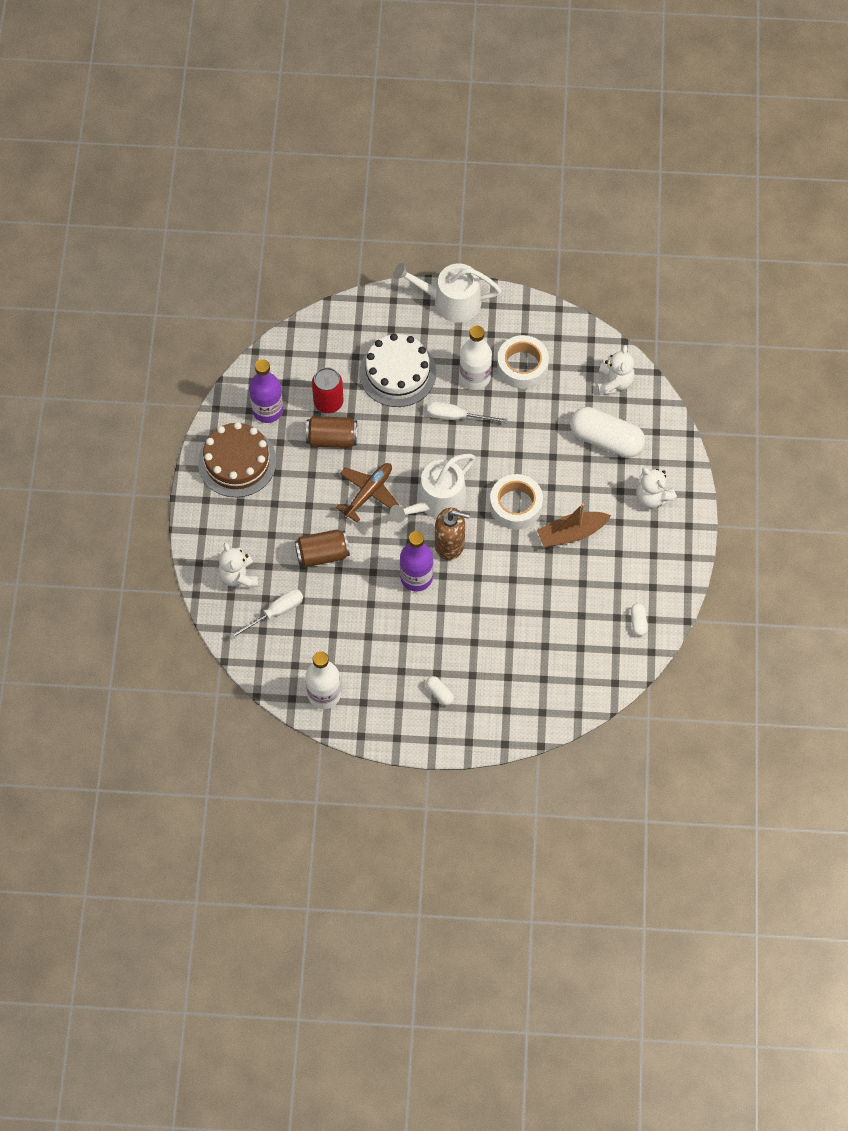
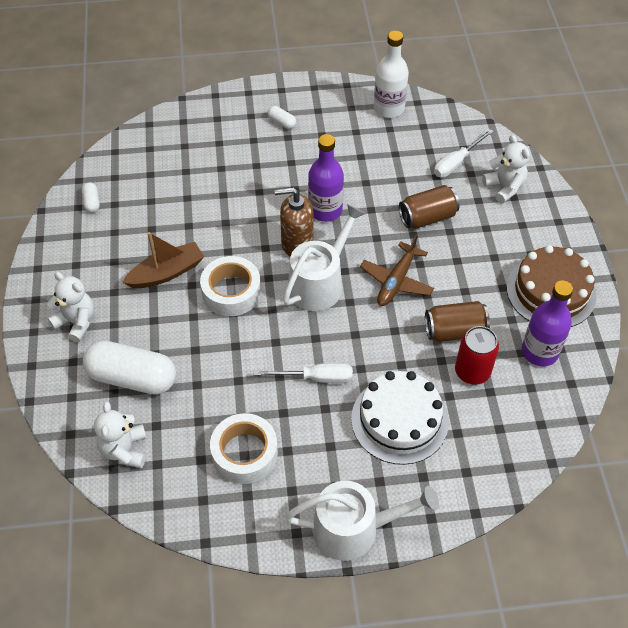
camera: 170 degrees right, 10 degrees down
white bottle [459,325,492,390] -> none

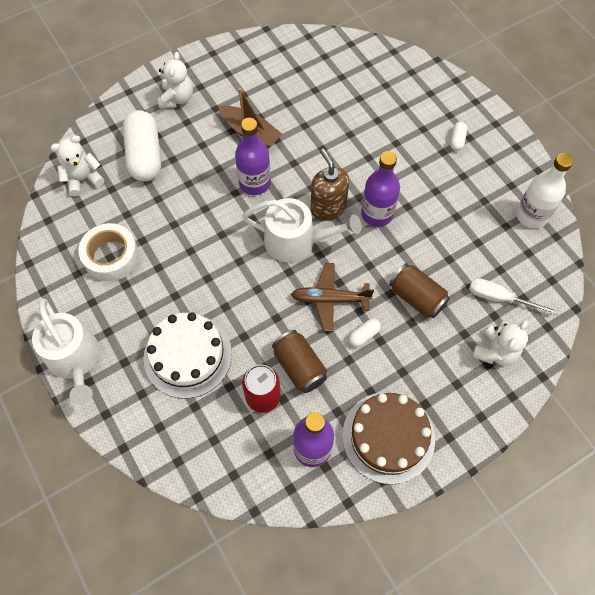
camera: 65 degrees right, 10 degrees up
white capsule [82,182,100,213] -> white capsule moved to [349,318,381,347]
white tape [200,256,261,316] -> purple bottle [235,118,271,195]
white screwdriver [254,363,353,383] -> none

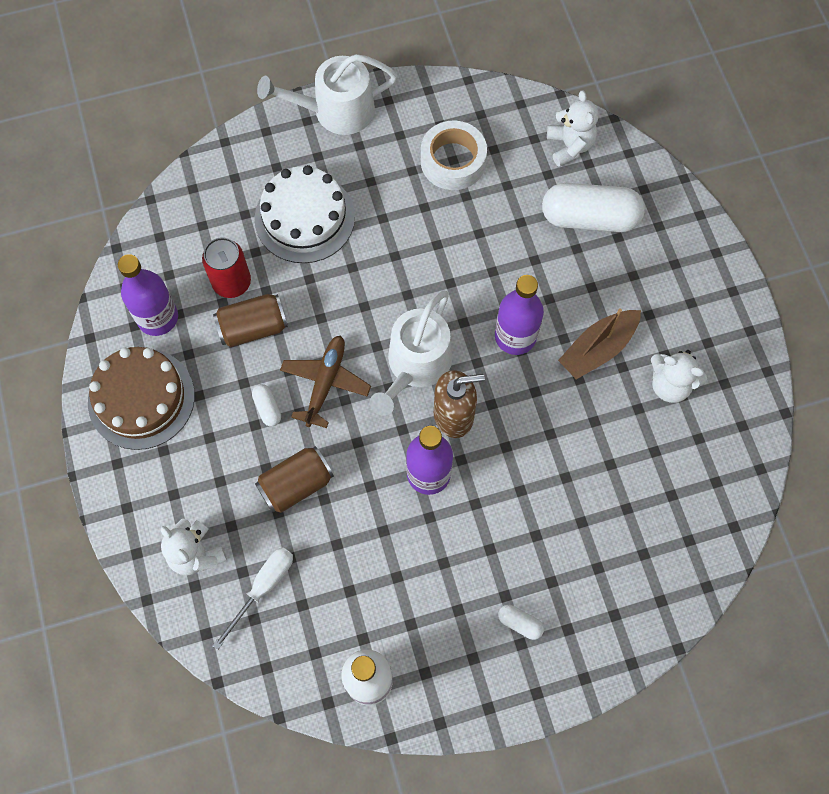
camera: 105 degrees right, 5 degrees up
white teddy bear [158,52,193,109] -> white teddy bear moved to [651,350,707,403]

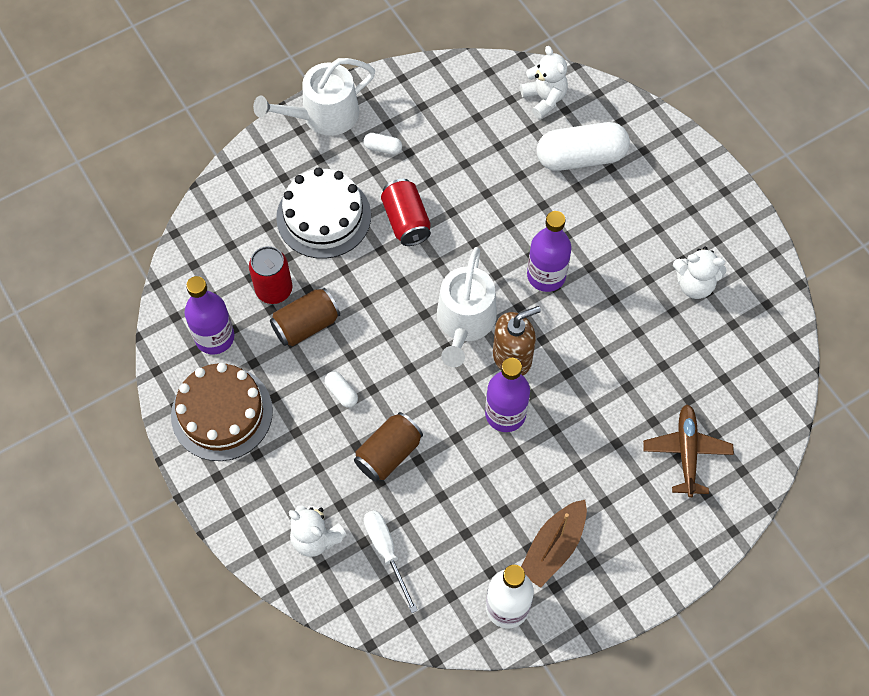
camera: 15 degrees left, 5 degrees down
white screwdriver [212,547,293,650] -> white screwdriver turned 45 degrees counterclockwise [364,510,418,613]
brown plane [280,335,371,428] -> brown plane moved to [643,404,734,498]
white tape [421,121,487,190] -> none
white capsule [498,605,544,640] -> white capsule moved to [363,133,402,155]
brown boat [558,308,641,379] -> brown boat moved to [521,500,587,588]
none -> red can [381,179,431,246]

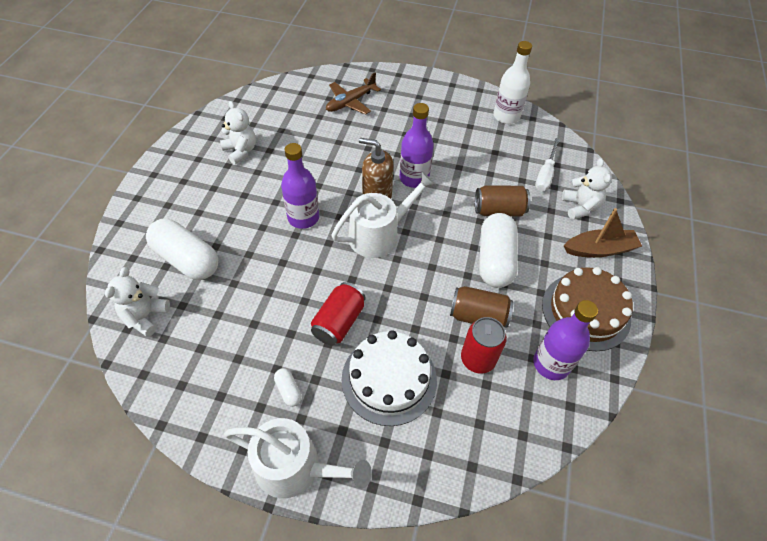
camera: 135 degrees left, 10 degrees down
white capsule [325,371,358,408] -> white capsule [479,213,518,288], size x2.35
brown boat [521,500,587,588] -> brown boat moved to [564,208,642,258]

